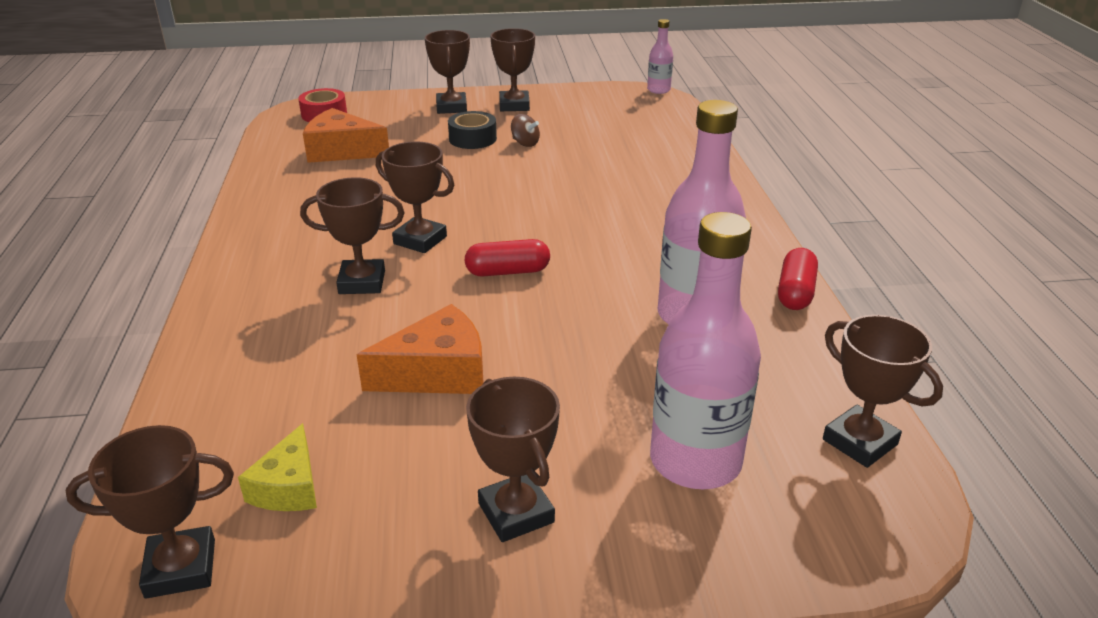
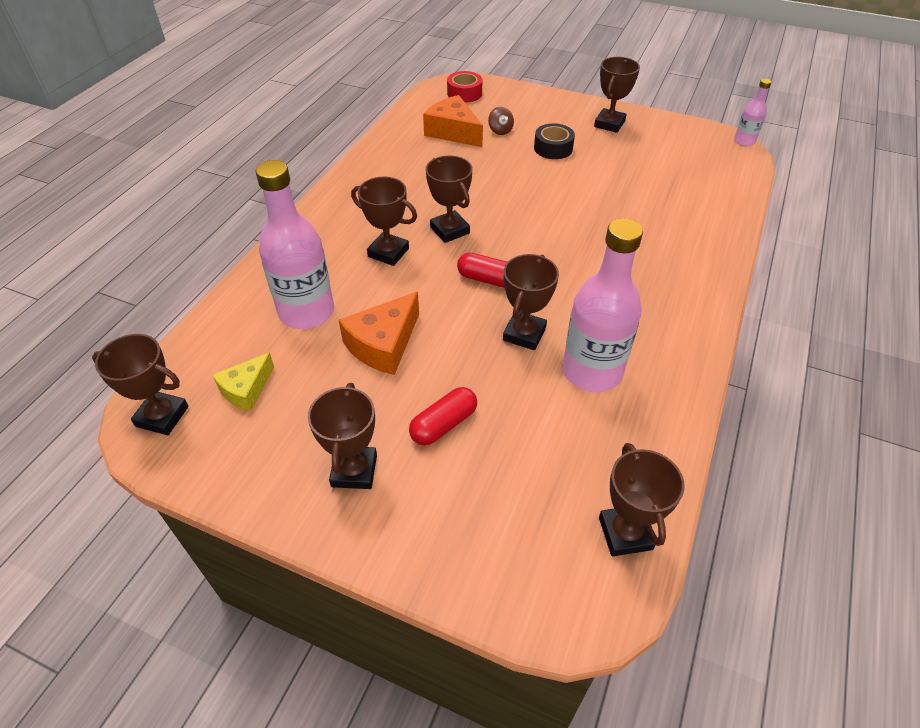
camera: 30 degrees right, 15 degrees up
orange cheese [357,304,483,394] -> orange cheese turned 120 degrees clockwise [339,292,419,375]
brown trophy [425,30,470,114] -> brown trophy moved to [503,254,559,350]
brown spinning top [511,114,540,147] -> brown spinning top moved to [488,107,514,135]
pink bottle [650,212,761,489] -> pink bottle moved to [256,160,334,329]
red capsule [778,248,818,310] -> red capsule moved to [409,387,477,445]

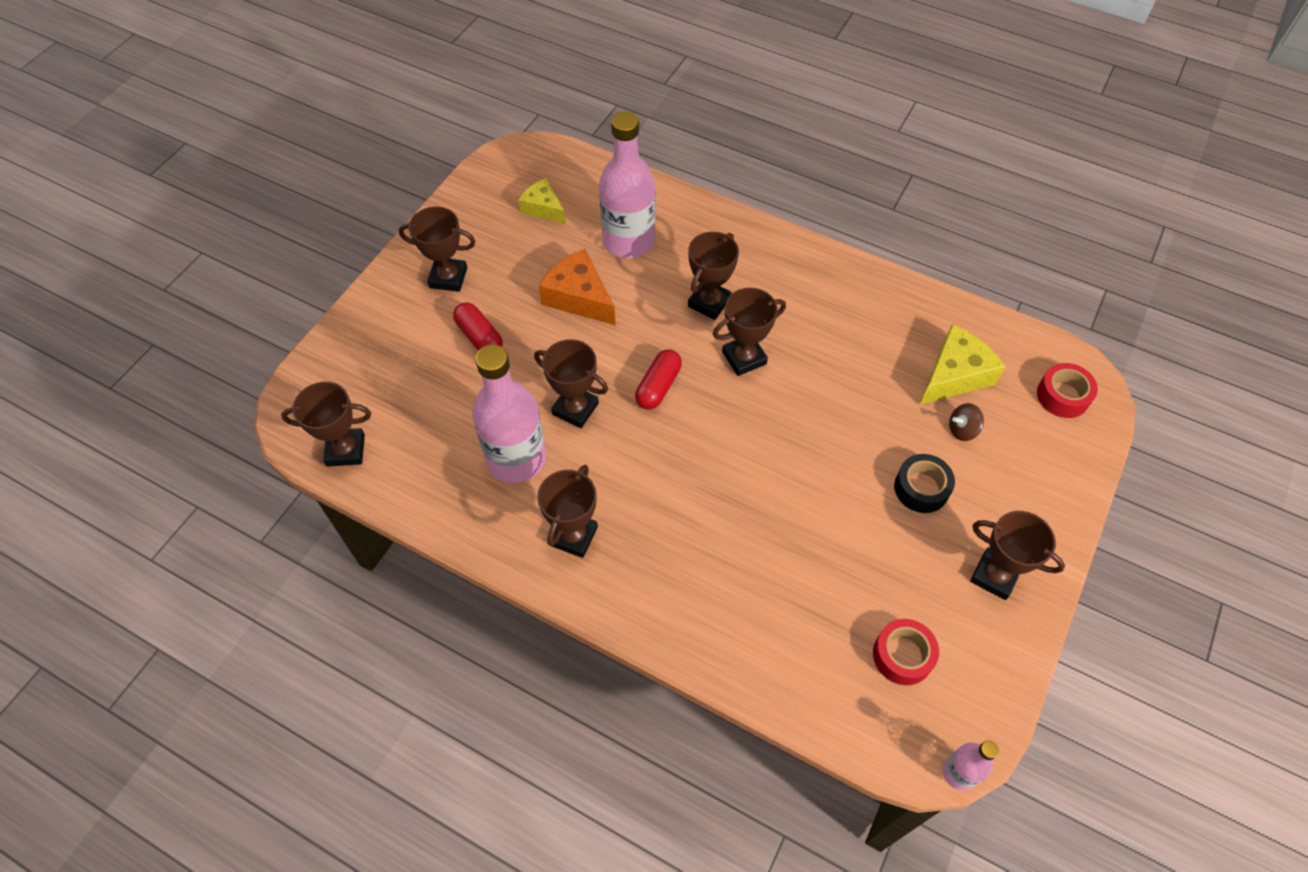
camera: 95 degrees right, 10 degrees up
brown trophy [92,334,189,435] -> brown trophy moved to [537,465,598,558]
orange cheese [423,95,483,147] -> yellow cheese [920,325,1005,405]
none -> red tape [873,619,939,685]

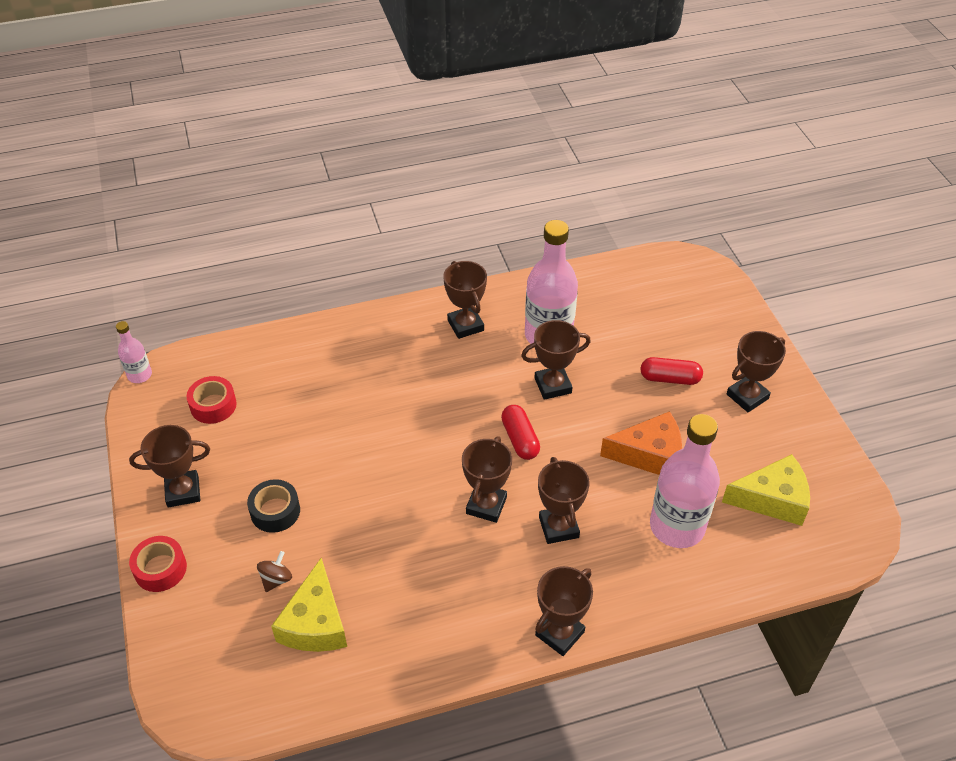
camera: 135 degrees right, 10 degrees down
brown trophy [281,382,371,467] -> brown trophy moved to [535,566,593,656]
yellow cheese [518,178,566,224] -> yellow cheese [722,454,810,526], size x1.55
red tape [1037,363,1098,418] -> red tape moved to [129,536,187,592]

